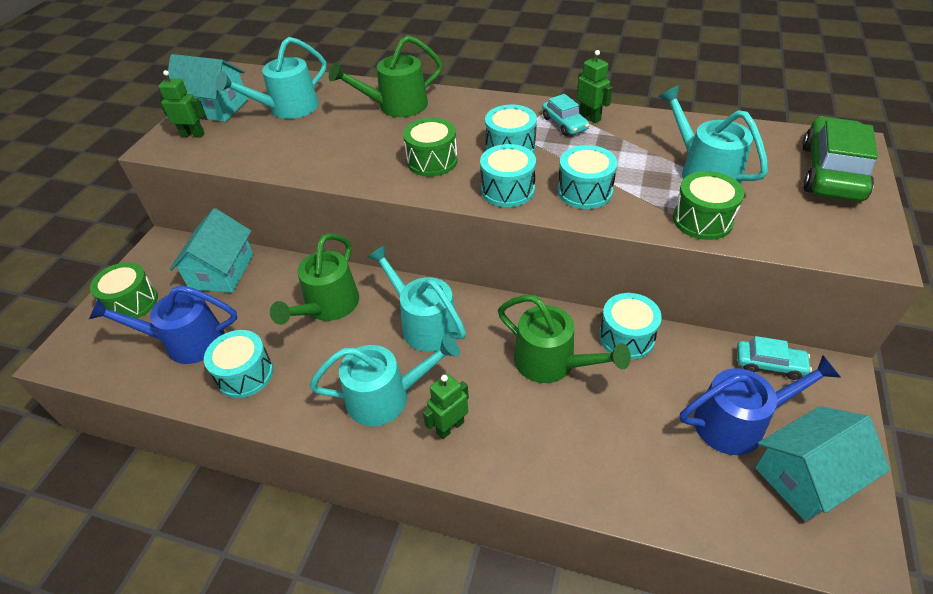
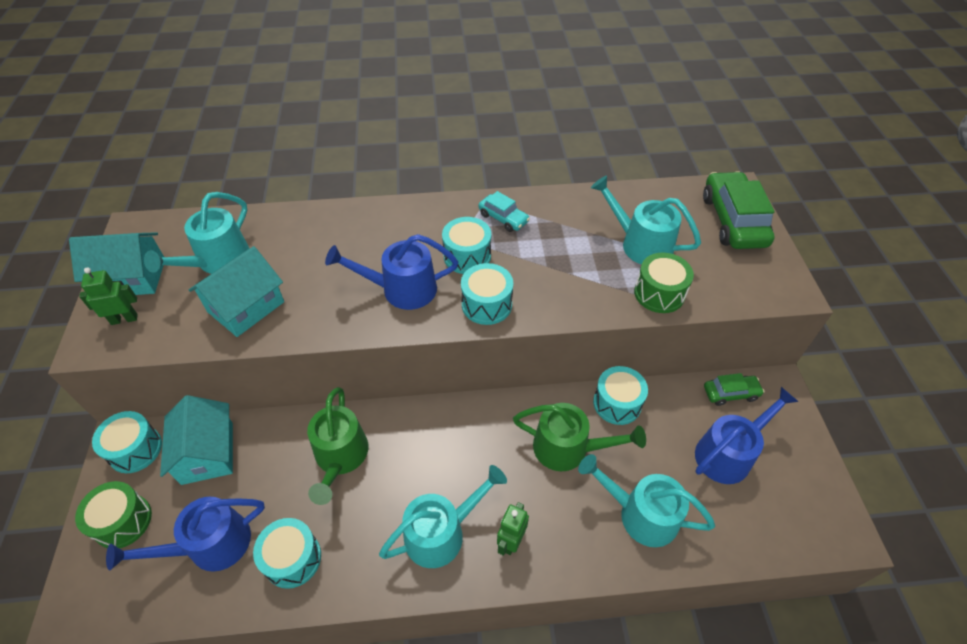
camera: 25 degrees left, 5 degrees up
green watering can [329,35,443,117] -> none
turquoise watering can [368,245,466,351] -> turquoise watering can moved to [578,454,715,547]
green drum [403,118,458,177] -> blue watering can [325,234,458,310]
turquoise drum [558,145,617,209] -> turquoise drum moved to [92,411,162,473]
green robot [577,50,613,123] -> none
turquoise car [737,336,812,380] -> green car [704,373,764,406]
turquoise house [755,406,890,521] -> turquoise house moved to [189,246,284,337]

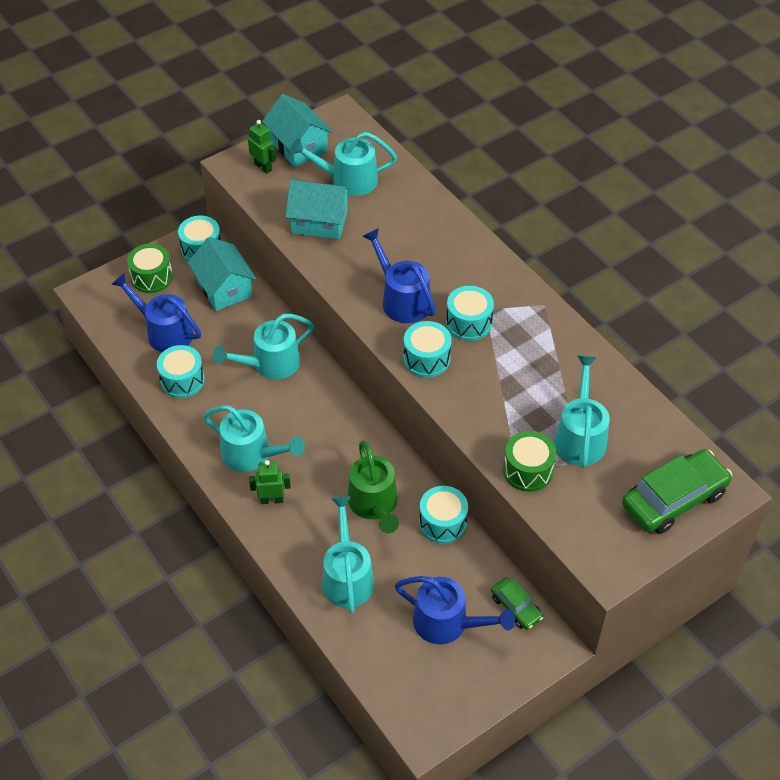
camera: 60 degrees right, 0 degrees up
turquoise house [160,395,233,485] -> turquoise house turned 75 degrees counterclockwise [188,237,256,311]
green watering can [307,387,368,505] -> turquoise watering can [213,314,314,380]
turquoise car [478,191,530,232] -> none

